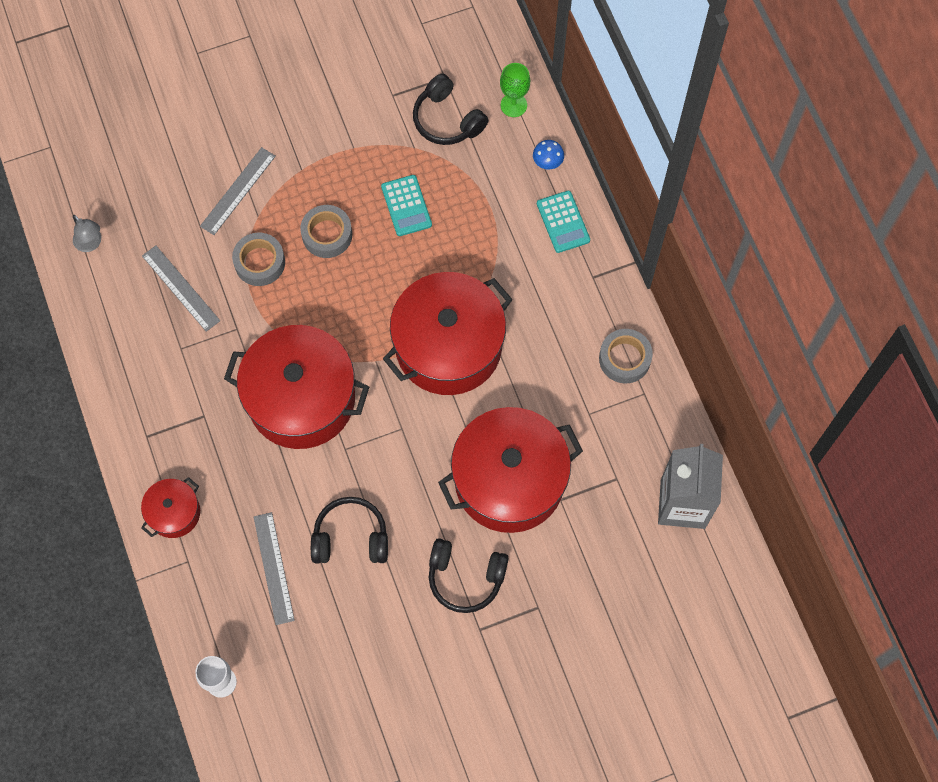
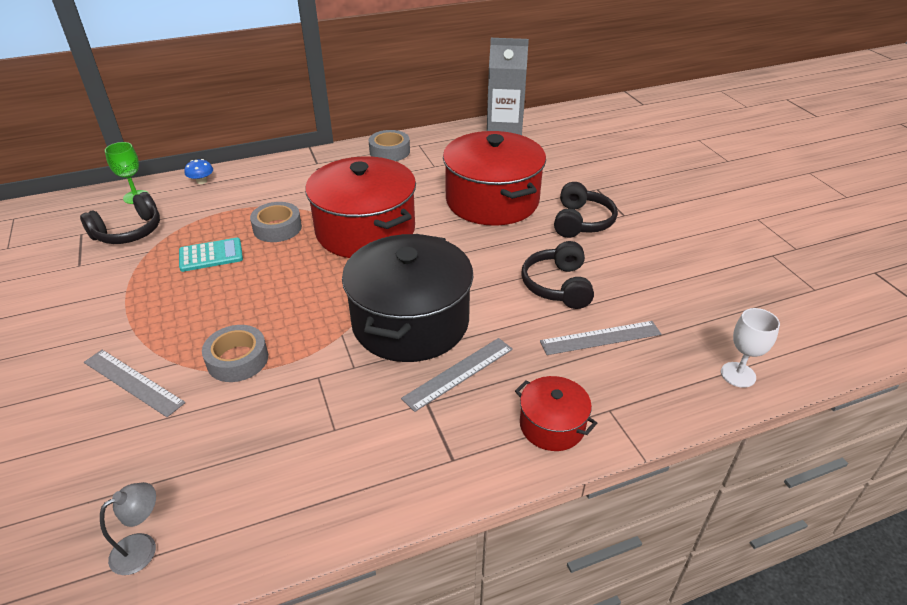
camera: 90 degrees left, 30 degrees down
grey ruler [142,246,220,332] -> grey ruler moved to [401,338,513,412]
red pot [224,325,369,449] -> black pot [342,234,473,362]
grey tape [300,205,352,258] -> grey tape moved to [250,202,302,242]
turquoise calculator [537,190,590,253] -> none

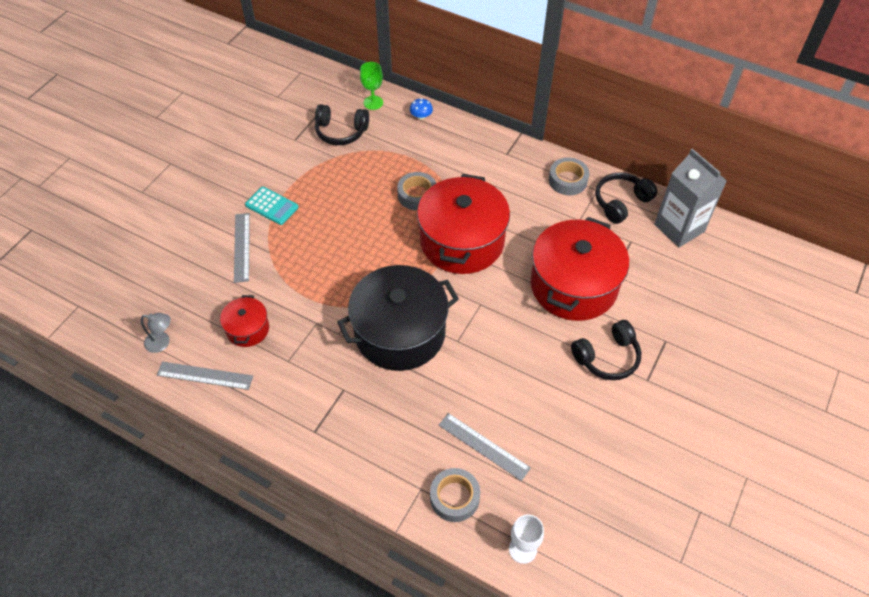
camera: 50 degrees right, 15 degrees up
turquoise calculator [179,238,243,272] -> turquoise calculator moved to [245,187,299,225]
grey tape [202,325,268,382] -> grey tape moved to [430,468,480,522]
grey ruler [401,338,513,412] -> grey ruler moved to [157,361,253,390]
red pot [515,376,597,451] -> red pot moved to [220,295,269,347]
black headphones [521,241,594,309] -> black headphones moved to [595,172,657,224]

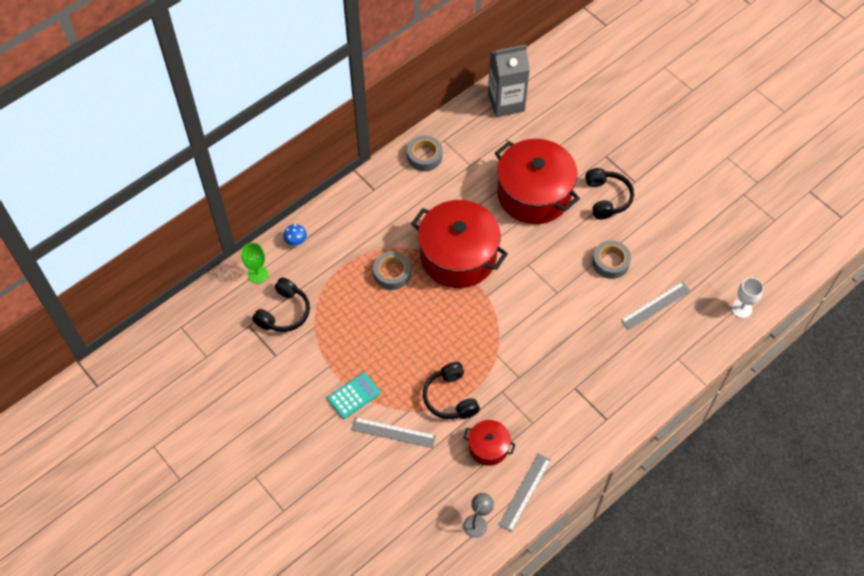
camera: 70 degrees left, 5 degrees up
black pot [337,265,459,371] -> none
grey tape [430,468,480,522] -> grey tape moved to [592,240,631,279]
black headphones [595,172,657,224] -> black headphones moved to [423,362,480,419]

